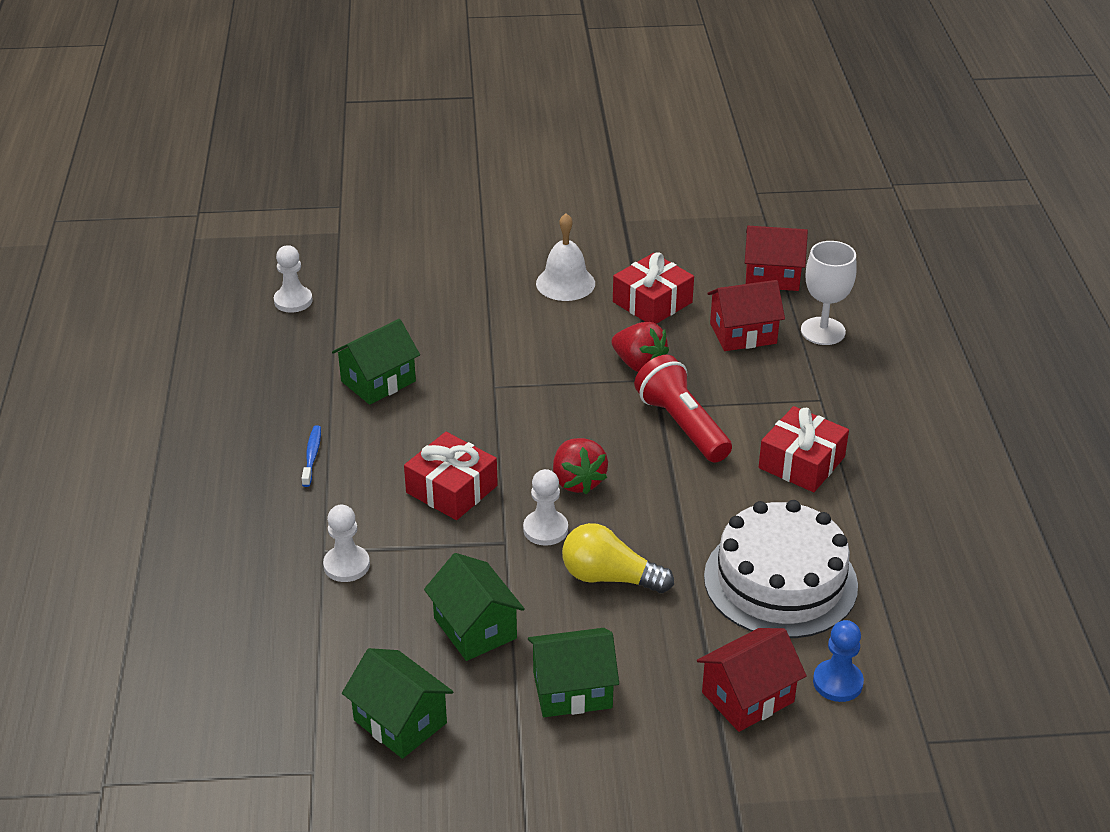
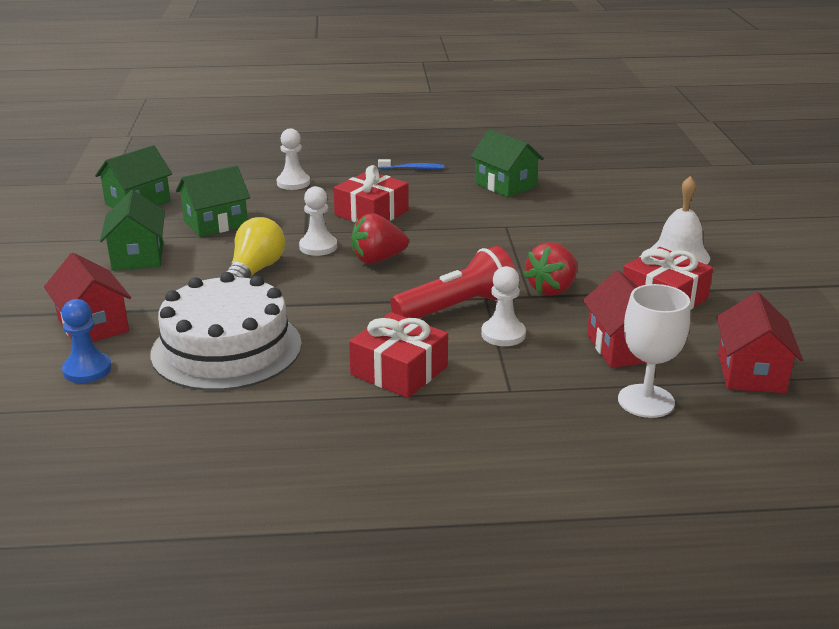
camera: 90 degrees right, 10 degrees down
white pawn [274,245,313,313] -> white pawn moved to [481,266,526,346]

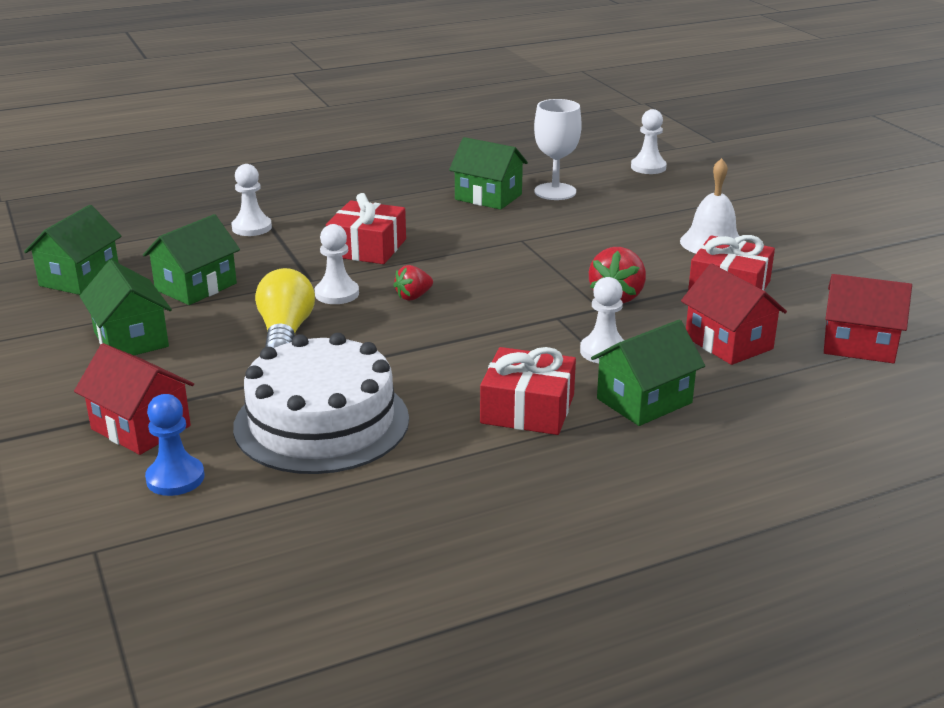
camera: 20 degrees left, 0 degrees up
red strawberry [351,213,409,264] -> red strawberry [393,265,433,301], size x0.62
blue toothbrush [378,159,444,169] -> none
red flashlight [390,246,515,319] -> none
white goblet [618,284,690,418] -> white goblet moved to [534,99,582,200]
red house [716,292,803,393] -> red house turned 60 degrees counterclockwise [824,274,912,363]
none -> green house [591,320,705,426]
none -> white pawn [631,109,667,174]

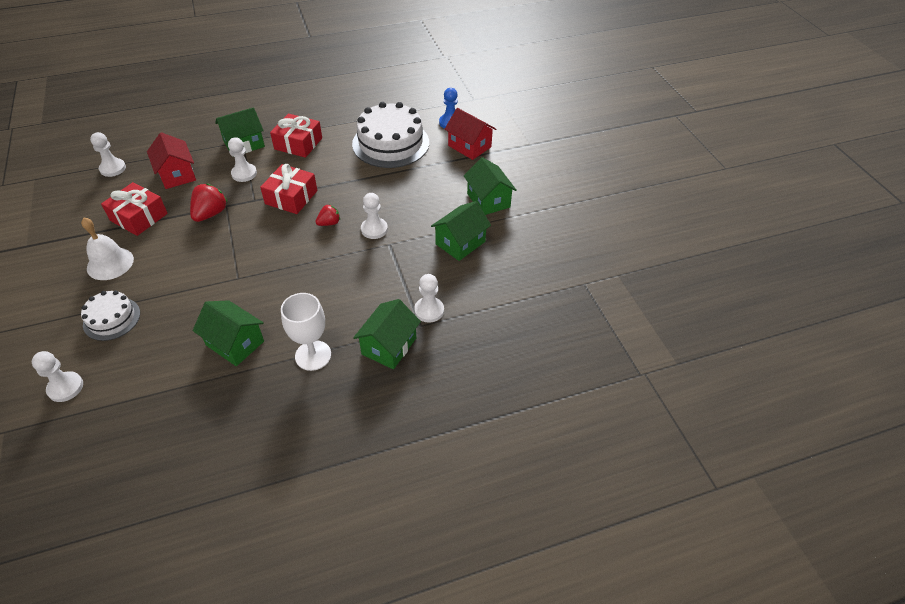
camera: 175 degrees left, 20 degrees up
green house [24,205,121,295] -> green house moved to [353,299,421,369]
yellow light bulb [255,268,315,348] -> none
red gift [326,193,406,264] -> red gift moved to [260,164,317,214]
white goblet [534,99,582,200] -> white goblet moved to [281,293,331,371]
red house [824,274,912,363] -> white pawn [90,132,126,177]
none -> white cake [81,290,140,341]

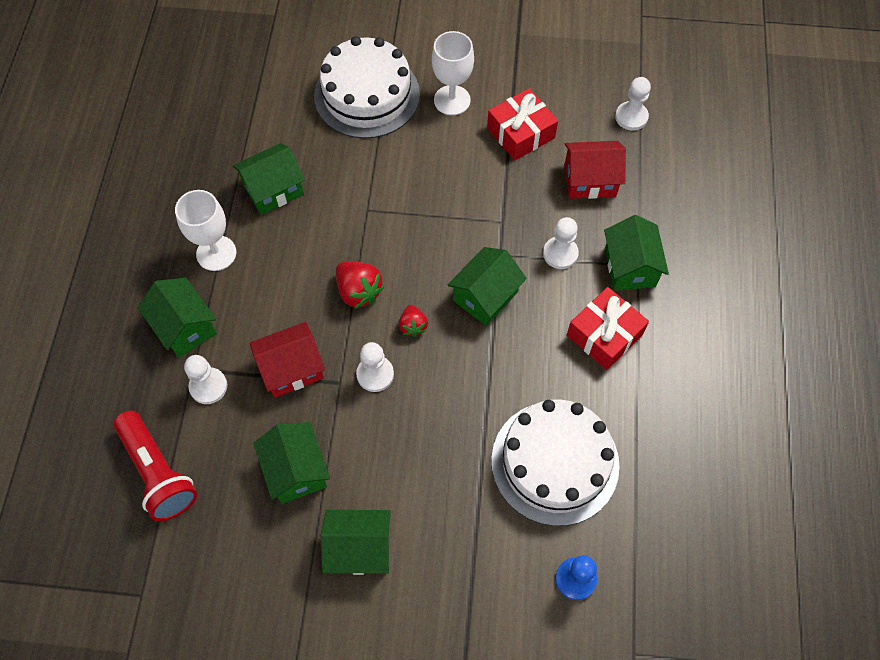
camera: 115 degrees right, 15 degrees up
white pawn [32,351,83,402] -> none
white bell [81,218,134,280] -> white goblet [432,31,474,115]
white cake [81,290,140,341] -> white cake [314,36,420,139], size x1.84
red strawberry [190,183,228,222] -> red strawberry moved to [336,262,384,309]
red gift [260,164,317,214] -> green house [447,247,527,326]
red house [445,108,496,160] -> red house moved to [250,322,325,398]
none -> red flashlight [113,411,197,522]

